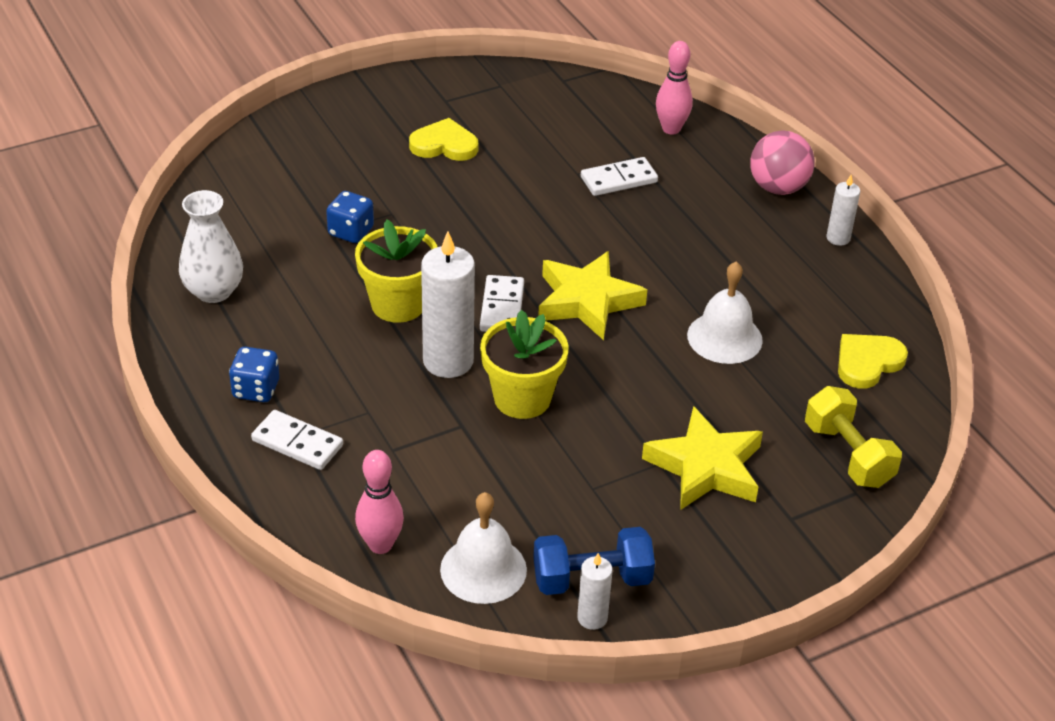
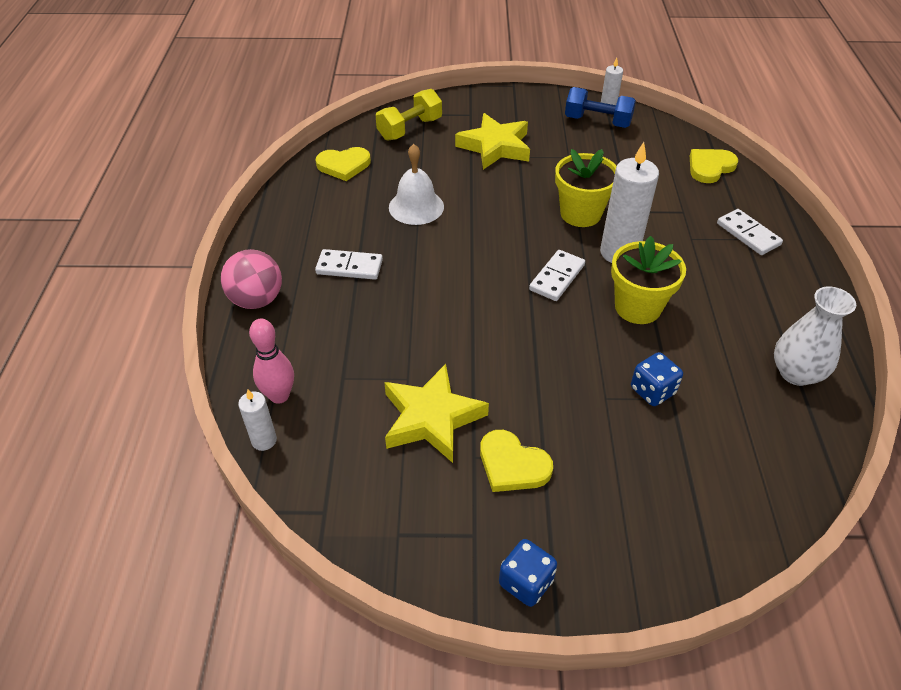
camera: 150 degrees left, 5 degrees up
blue dice [229,347,279,402] -> blue dice moved to [499,539,557,607]
pink bowling pin [355,450,404,554] -> yellow heart [690,149,738,183]
white bell [440,492,527,604] -> none
yellow star [538,251,647,340] -> yellow star moved to [384,364,489,463]
white domino [581,157,658,196] -> white domino moved to [315,249,383,280]
yellow dumbbell [805,386,902,488] -> yellow dumbbell turned 45 degrees clockwise [376,89,442,141]
white candle [826,175,860,246] -> white candle moved to [238,389,277,451]

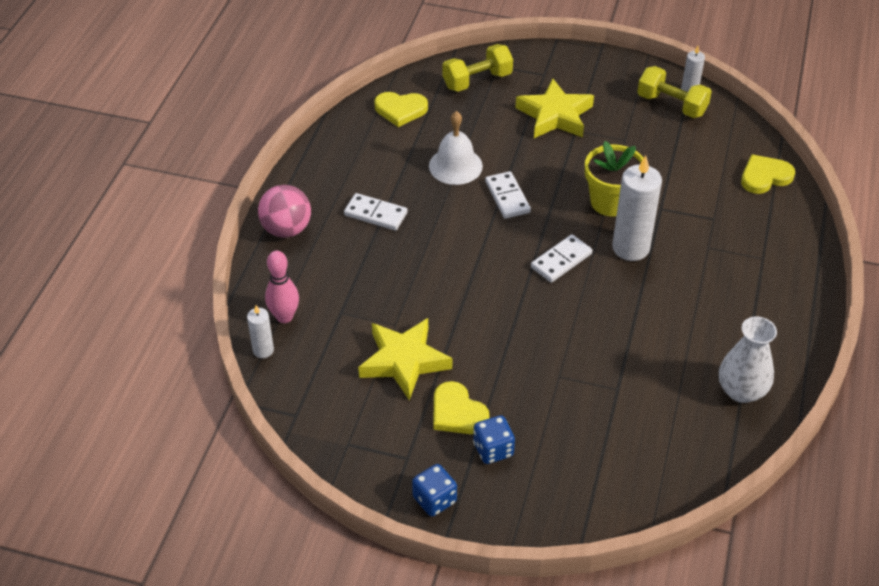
camera: 15 degrees right, 0 degrees up
blue dumbbell [565,87,636,128] -> yellow dumbbell [637,66,712,118]
yellow flower pot [611,236,686,324] -> none
blue dice [631,352,683,406] -> blue dice moved to [473,415,515,464]
white domino [717,209,783,255] -> white domino moved to [485,171,531,219]

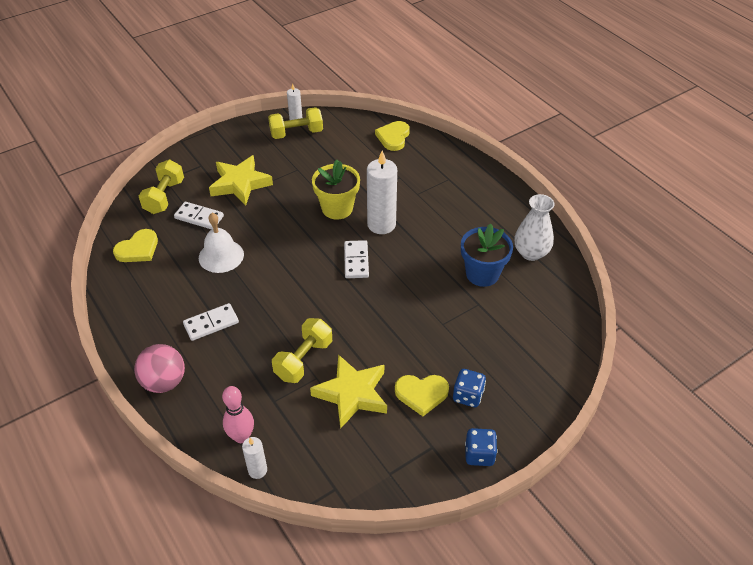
camera: 50 degrees left, 0 degrees up
white domino [485,171,531,219] -> white domino moved to [174,202,224,229]
none -> yellow dumbbell [272,318,332,383]
none -> blue flower pot [461,224,513,287]

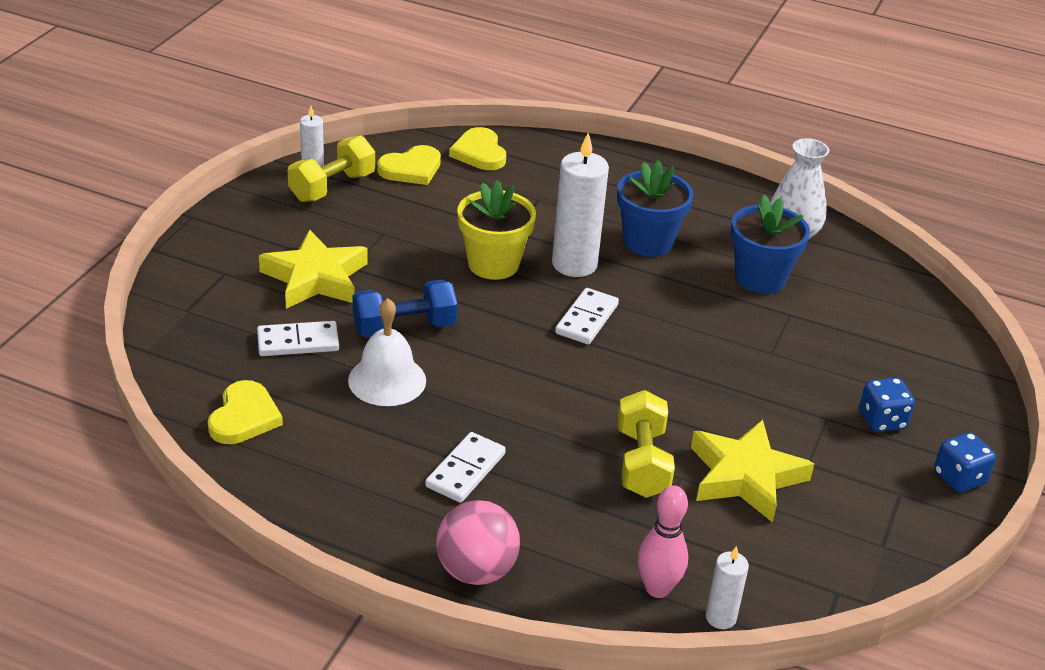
camera: 35 degrees left, 10 degrees down
yellow dumbbell [139,160,184,214] -> none
white domino [344,240,369,278] -> white domino turned 60 degrees clockwise [555,288,619,345]
yellow heart [395,375,449,416] -> yellow heart moved to [377,145,441,185]
none -> blue dumbbell [352,280,458,338]
none -> blue flower pot [617,160,693,257]

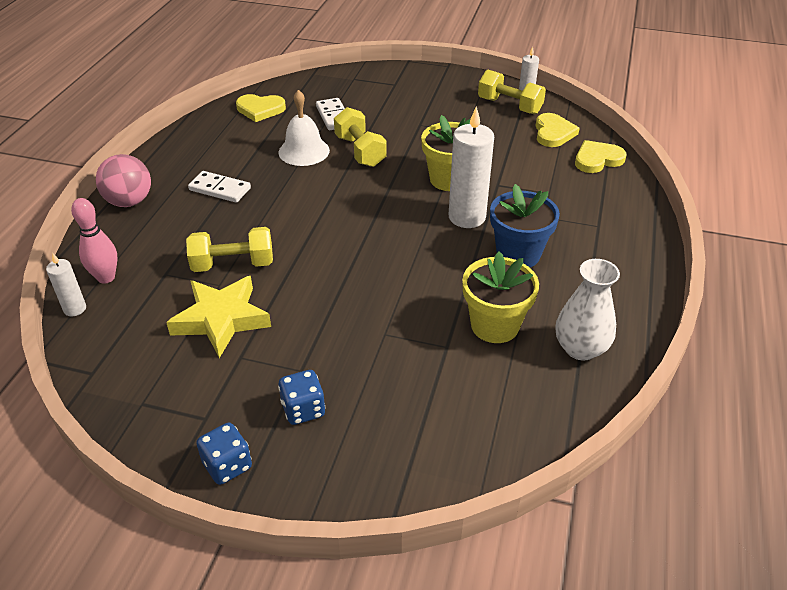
camera: 85 degrees right, 5 degrees up
yellow star [259,229,367,309] -> none
blue dumbbell [352,280,458,338] -> yellow dumbbell [334,107,387,167]
yellow heart [377,145,441,185] -> yellow heart turned 135 degrees counterclockwise [535,113,580,147]
white domino [555,288,619,345] -> none
blue flower pot [731,195,810,294] -> yellow flower pot [462,251,539,343]

